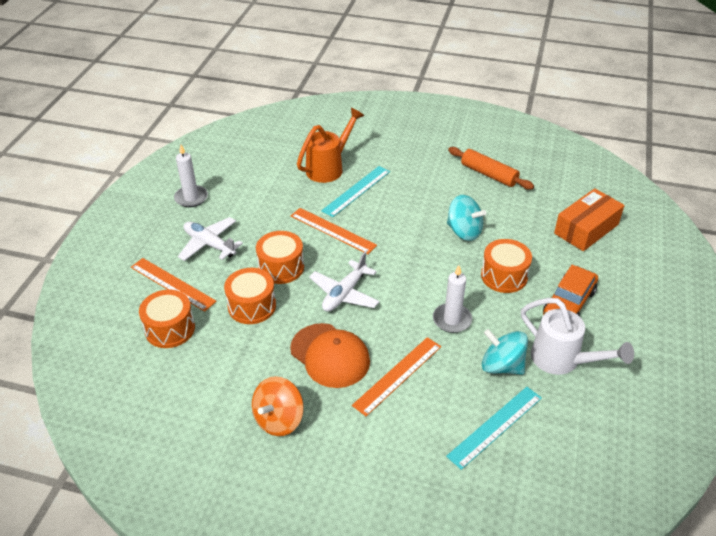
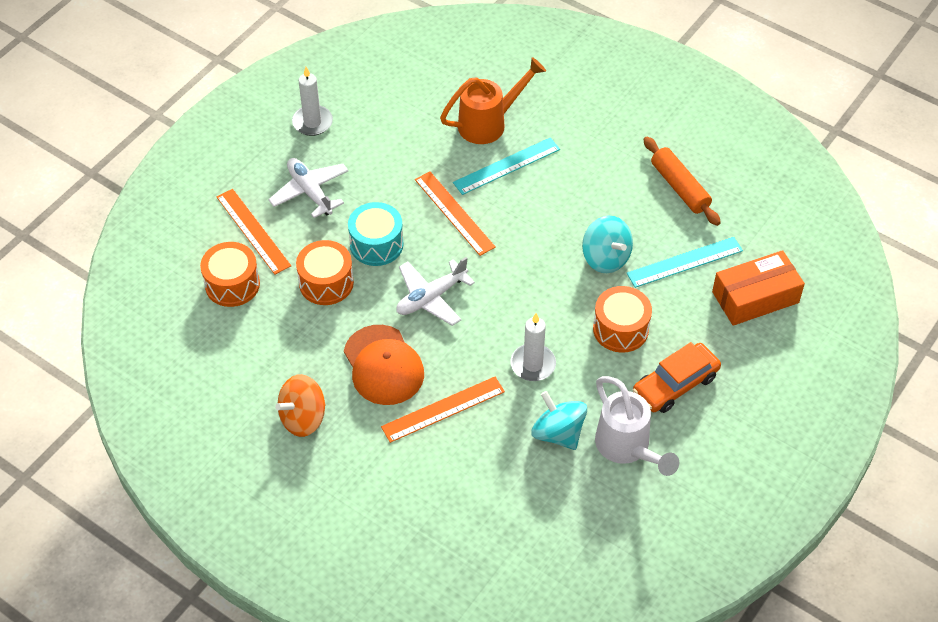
camera: 20 degrees right, 10 degrees up
orange drum [256,231,304,284] -> turquoise drum [348,202,403,266]
turquoise ruler [446,387,542,470] -> turquoise ruler moved to [627,237,743,288]

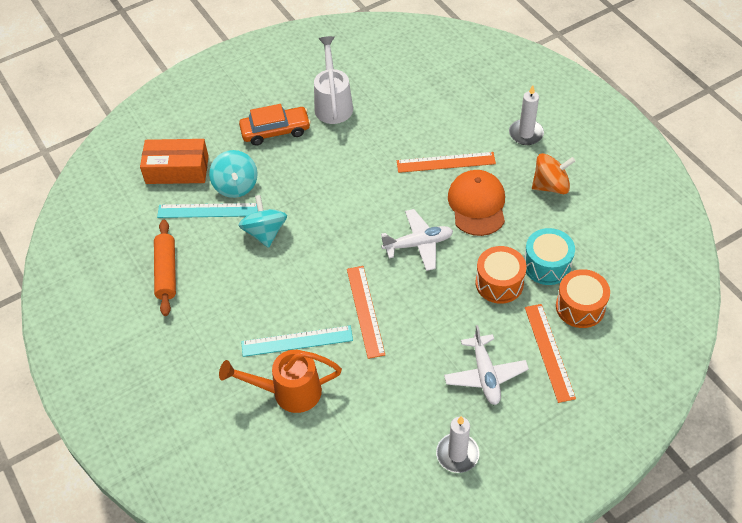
camera: 155 degrees left, 0 degrees up
turquoise drum [348,202,403,266] -> turquoise drum moved to [524,228,575,285]
white candle [510,313,556,381] -> white candle moved to [509,85,544,145]
turquoise spinning top [531,391,587,450] -> turquoise spinning top moved to [209,150,258,198]
orange drum [593,286,652,353] -> none

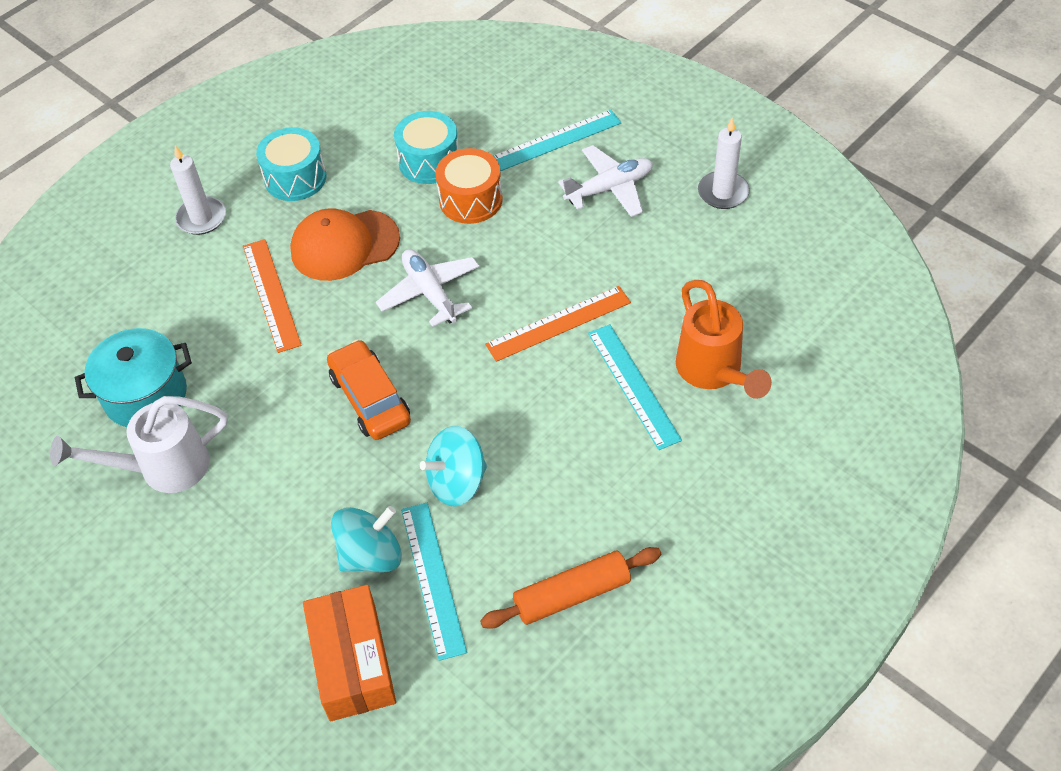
camera: 105 degrees left, 0 degrees up
orange car [239,104,311,145] -> orange car moved to [327,340,411,440]
orange ruler [525,304,576,403] -> turquoise ruler [493,109,622,171]
orange spinning top [532,153,575,194] -> turquoise drum [256,127,327,201]
orange drum [556,269,610,328] -> none
none -> turquoise pot [75,328,192,427]

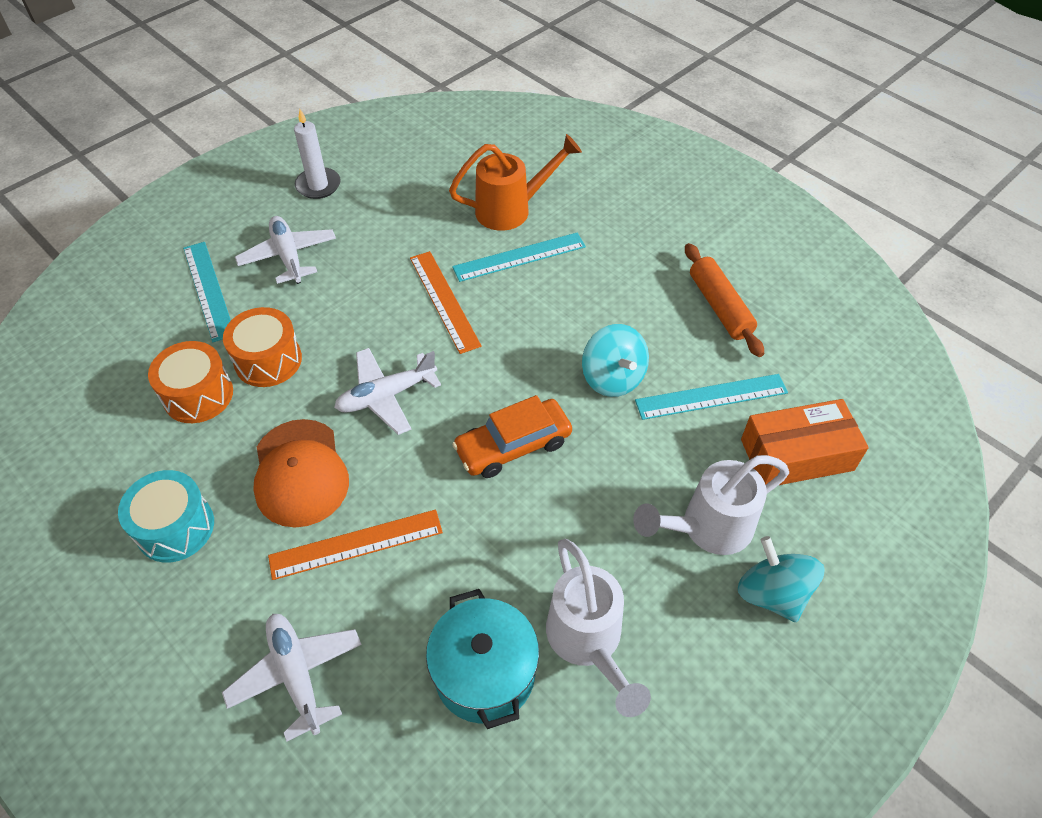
camera: 90 degrees left, 0 degrees up
white candle [170,145,226,235] -> none
turquoise spinning top [331,506,402,572] -> turquoise spinning top moved to [738,536,825,622]
turquoise drum [394,111,459,184] -> orange drum [148,341,233,423]
none -> white plane [222,614,362,742]
none -> white watering can [633,455,789,555]

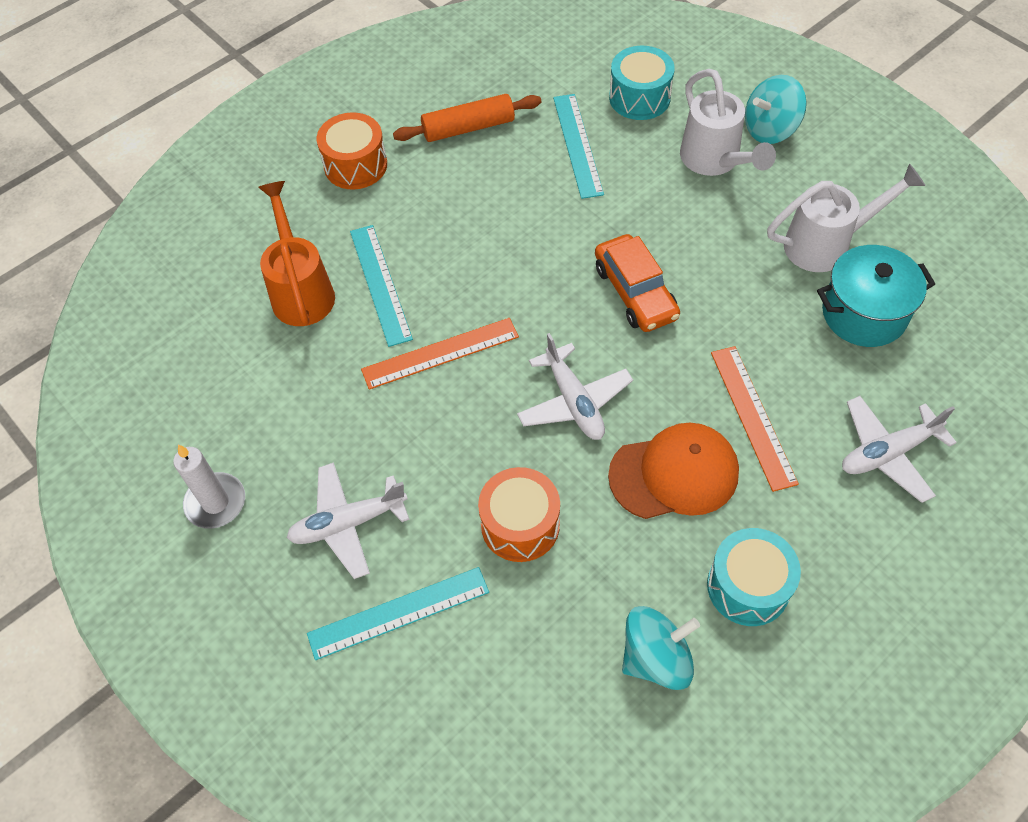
camera: 85 degrees left, 5 degrees up
orange drum [148,341,233,423] -> orange drum moved to [317,112,387,190]
turquoise spinning top [582,324,649,397] -> turquoise spinning top moved to [622,606,700,690]
orange box [741,399,869,485] -> turquoise drum [609,46,675,120]

